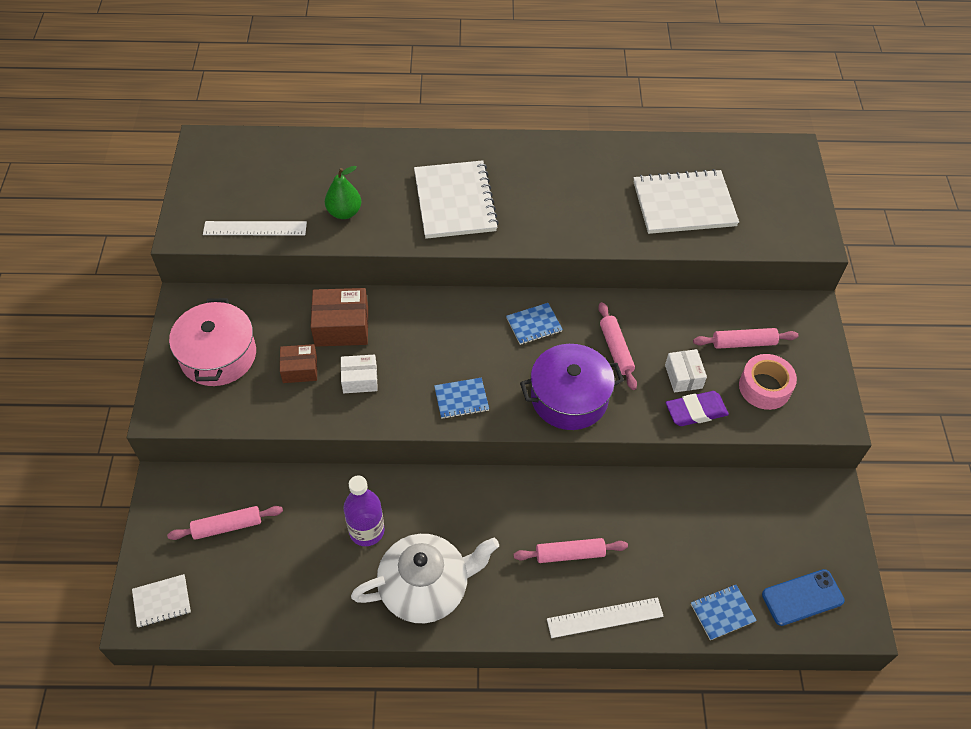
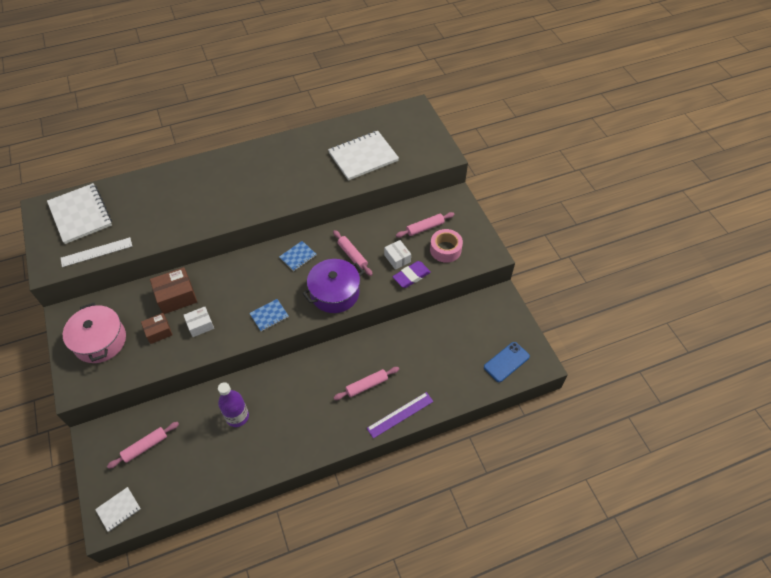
camera: 20 degrees left, 0 degrees up
green pear [325,166,361,219] -> none
white teapot [351,534,499,623] -> none
white notebook [414,160,499,239] -> white notebook moved to [47,183,112,244]
white ruler [547,597,664,638] -> purple ruler [367,392,434,439]
blue notebook [691,585,757,640] -> none

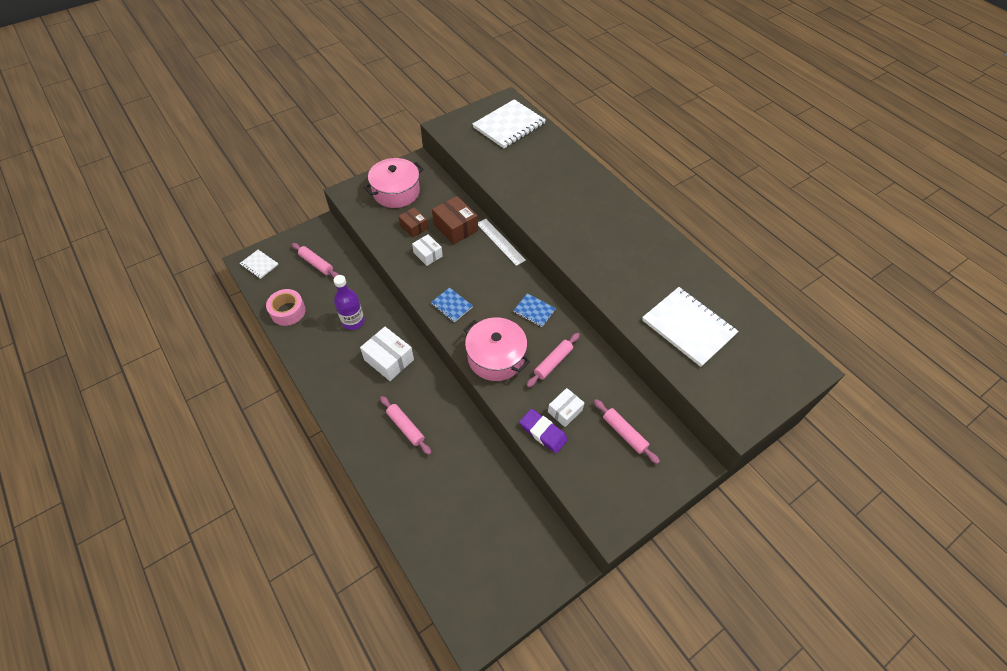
camera: 75 degrees right, 0 degrees up
white ruler [61,237,132,267] -> white ruler moved to [478,219,526,266]
purple pot [302,259,364,313] -> pink pot [463,317,530,381]
purple ruler [367,392,434,439] -> none
pink tape [430,229,463,263] -> pink tape moved to [266,289,306,326]
blue phone [484,342,530,382] -> none
none -> white box [360,327,414,381]

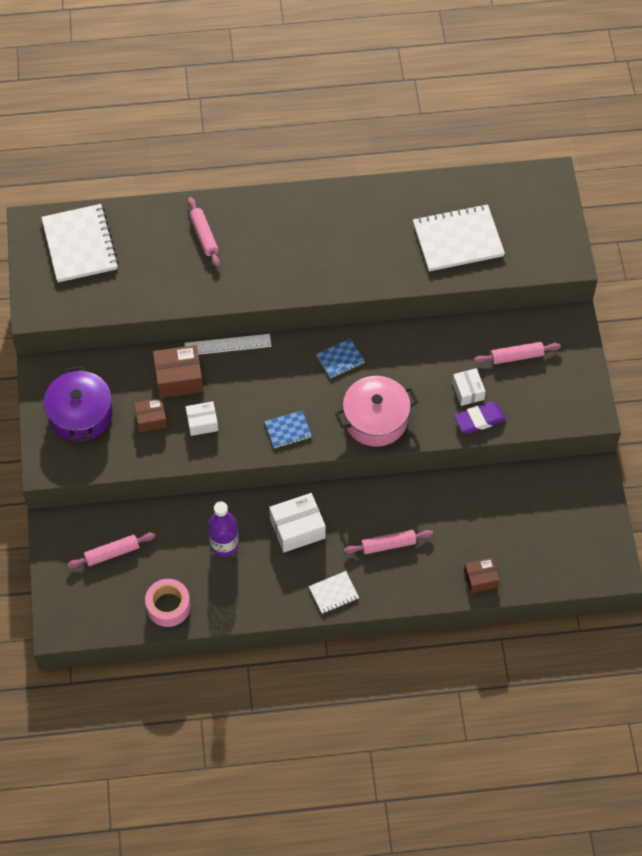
camera: 60 degrees left, 5 degrees up
white notebook [240,250,278,279] -> white notebook moved to [309,571,359,614]
pink pot [364,158,424,208] -> purple pot [44,366,112,442]
pink rolling pin [527,333,580,387] -> pink rolling pin moved to [188,197,220,267]
none -> brown box [464,558,499,593]

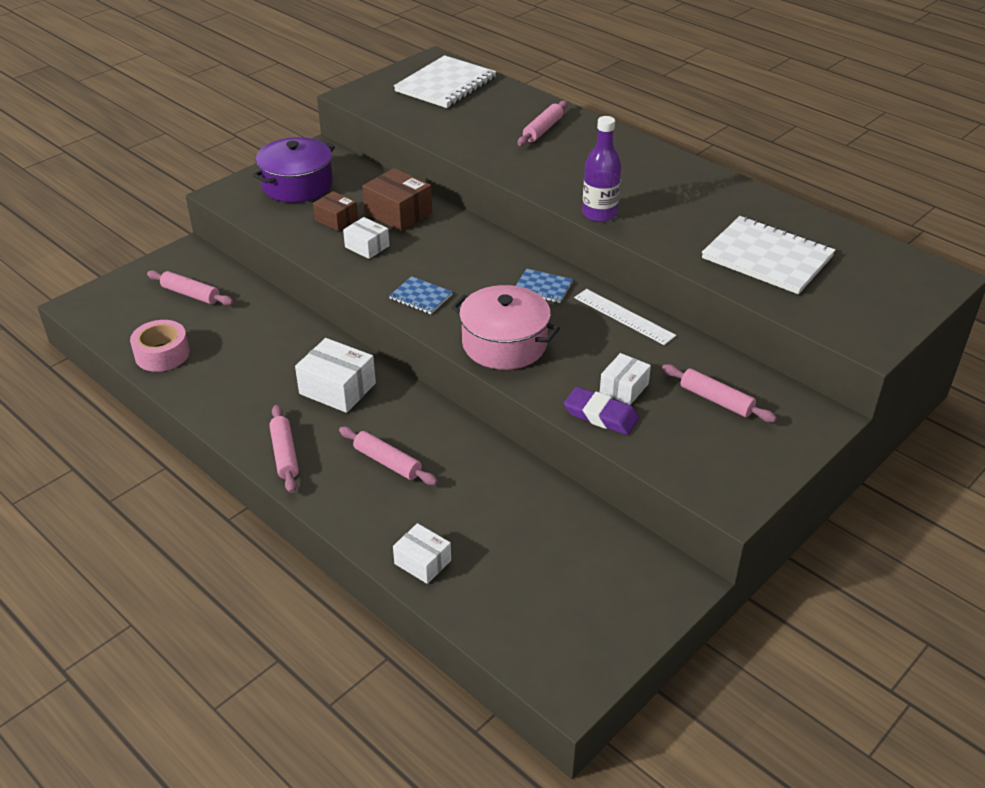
camera: 50 degrees right, 20 degrees down
white ruler [185,334,271,355] -> white ruler moved to [574,289,676,345]
purple bottle [208,501,239,557] -> purple bottle moved to [582,116,621,222]
white notebook [309,571,359,614] -> pink rolling pin [269,405,299,493]
brown box [464,558,499,593] -> white box [393,523,451,584]

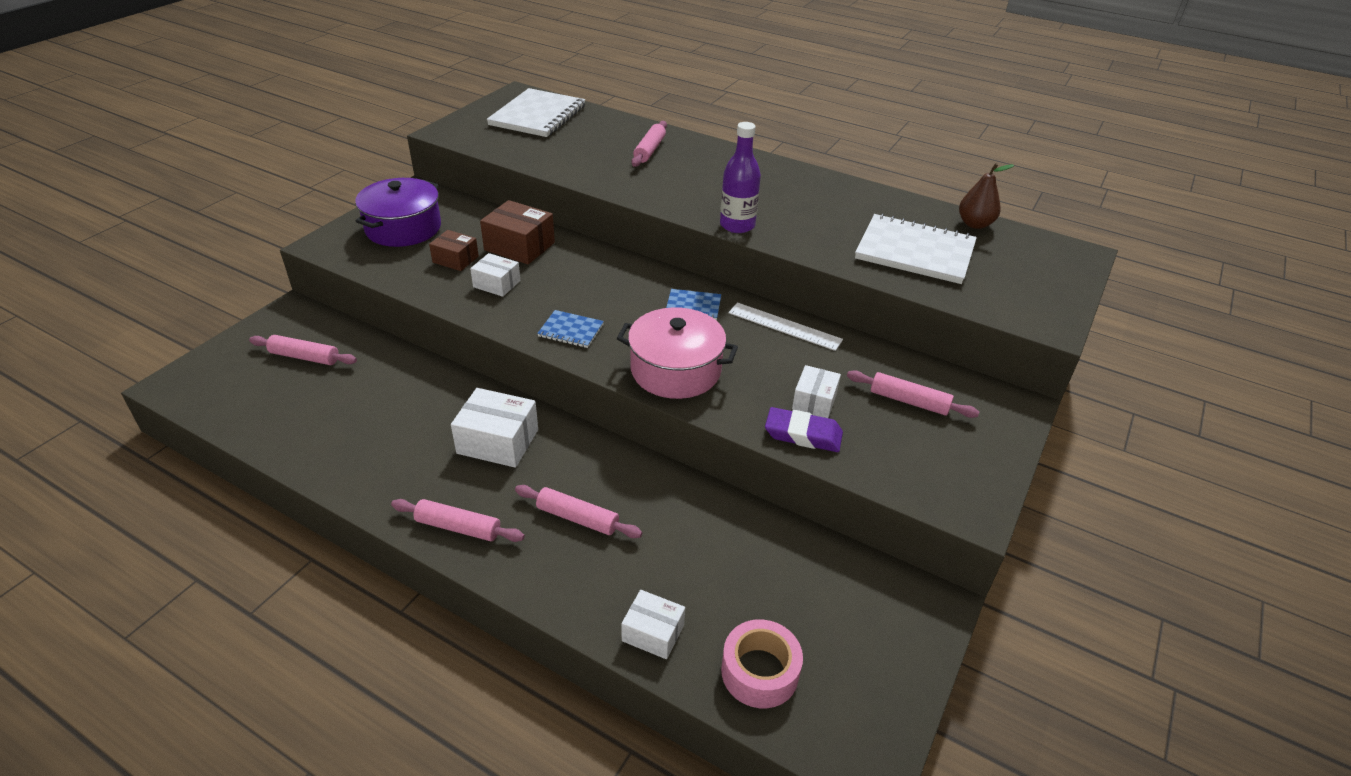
camera: 15 degrees left, 0 degrees up
pink tape [130,320,190,372] -> pink tape moved to [721,619,803,708]
pink rolling pin [269,405,299,493] -> pink rolling pin turned 45 degrees counterclockwise [391,499,525,542]
none -> brown pear [959,163,1014,229]

